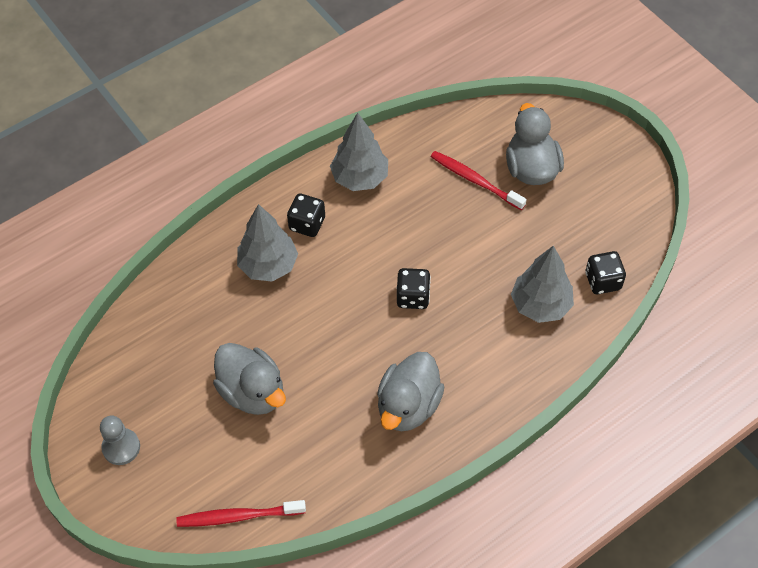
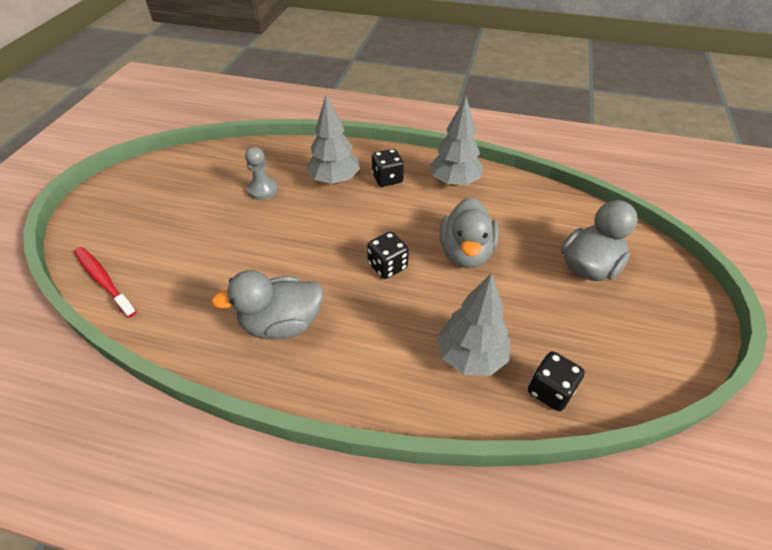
camera: 50 degrees right, 10 degrees down
grey pawn [100,415,140,465] -> grey pawn moved to [245,147,278,200]
grey duck [213,343,286,415] -> grey duck moved to [440,197,499,268]
red toothbrush [431,151,527,210] -> none

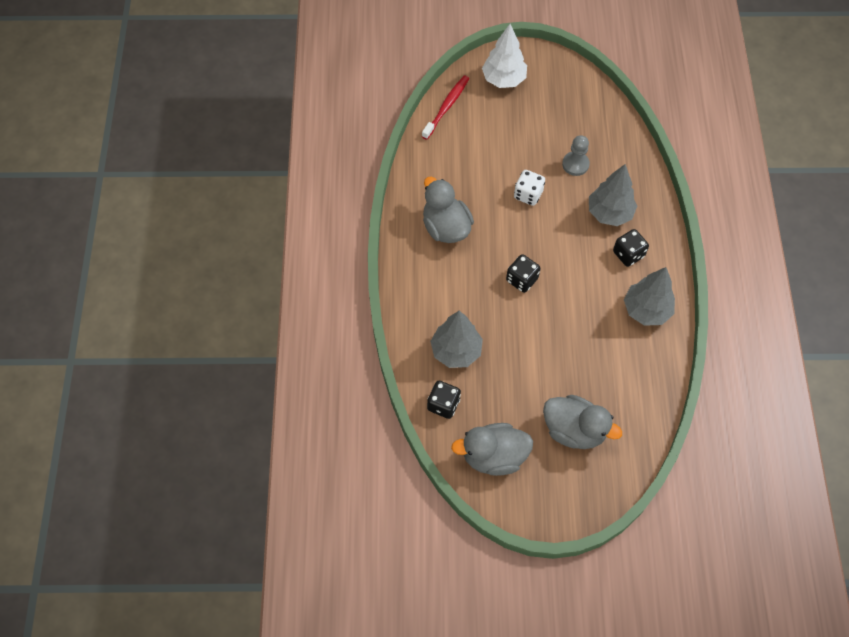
camera: 75 degrees right, 15 degrees up
grey duck [440,197,499,268] -> grey duck moved to [451,423,533,476]
none -> white tree [482,24,527,88]
none -> white dice [514,170,545,206]

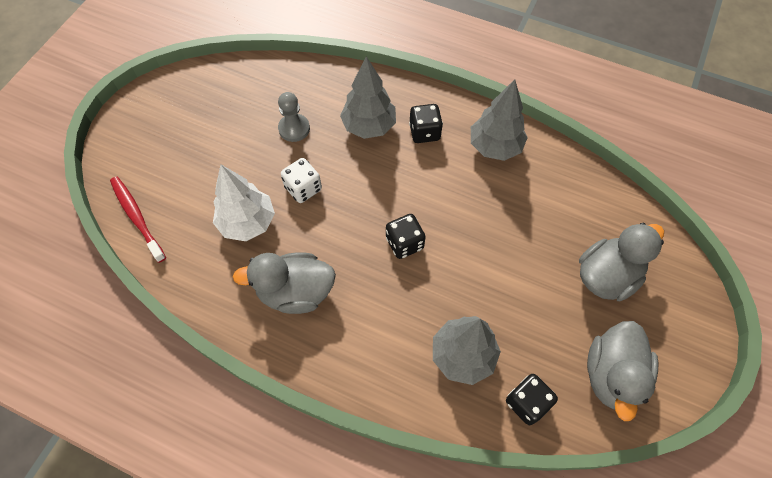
camera: 65 degrees left, 0 degrees up
white tree [482,24,527,88] -> white tree moved to [213,165,275,241]

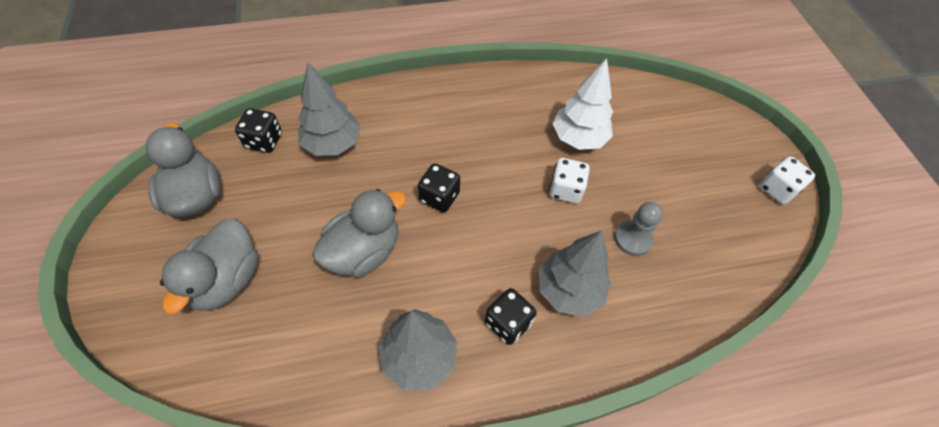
camera: 140 degrees right, 5 degrees down
red toothbrush [110,177,166,263] -> none
grey duck [233,252,336,314] -> grey duck moved to [312,189,407,277]
none -> white dice [760,156,815,204]

